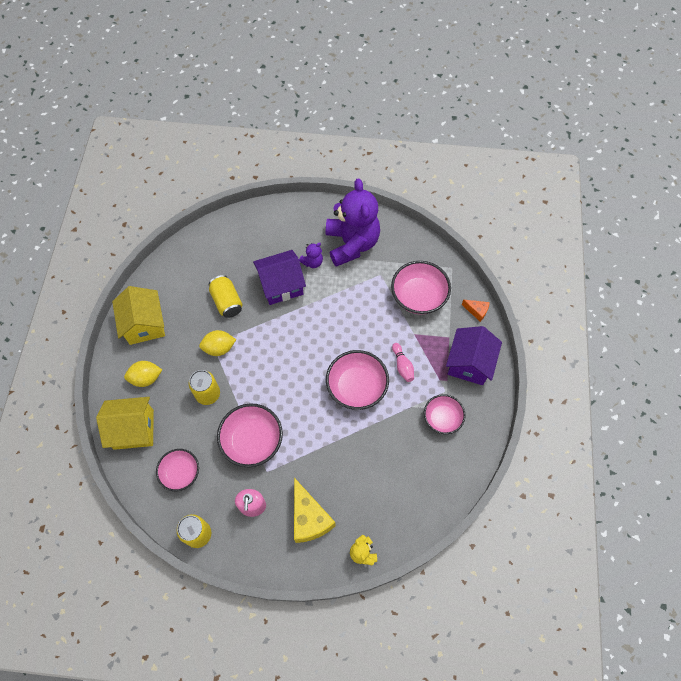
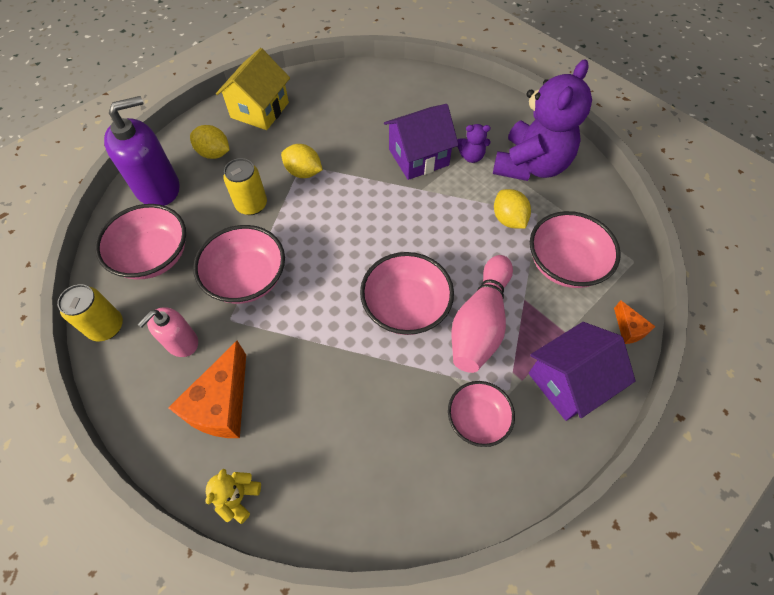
camera: 40 degrees right, 5 degrees down
yellow house [96,397,154,450] -> purple soap dispenser [104,96,179,206]
pink bowl [156,449,199,491] -> pink bowl [95,204,186,280], size x1.54
yellow can [209,275,243,318] -> none
purple house [253,250,306,305] -> purple house turned 45 degrees counterclockwise [384,104,459,180]
yellow cheese [294,478,336,543] -> orange cheese [168,341,246,438]
pink bowling pin [392,343,414,382] -> pink bowling pin [451,255,513,373], size x2.09
none -> yellow lemon [494,189,531,229]

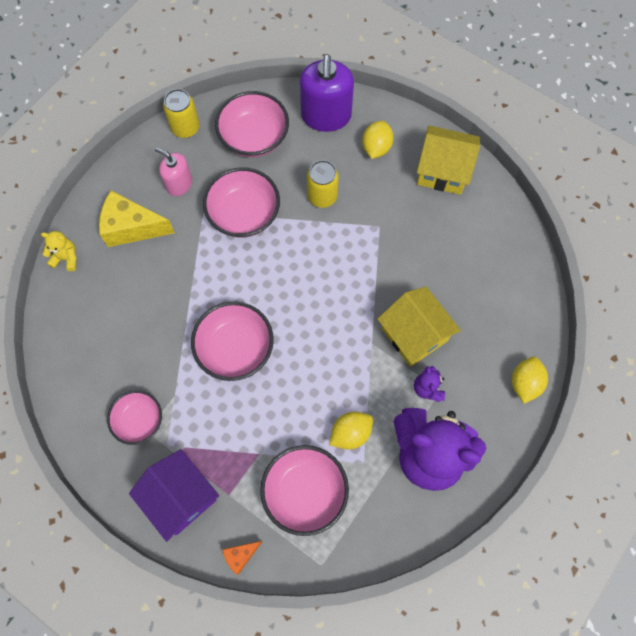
camera: 80 degrees right, 10 degrees up
purple soap dispenser [104,96,179,206] -> purple soap dispenser turned 45 degrees clockwise [300,54,354,132]
orange cheese [168,341,246,438] -> yellow cheese [99,191,175,247]
yellow lemon [281,144,323,178] -> yellow lemon moved to [512,357,548,404]
purple house [384,104,459,180] -> yellow house [378,287,461,367]
pink bowling pin [451,255,513,373] -> none

